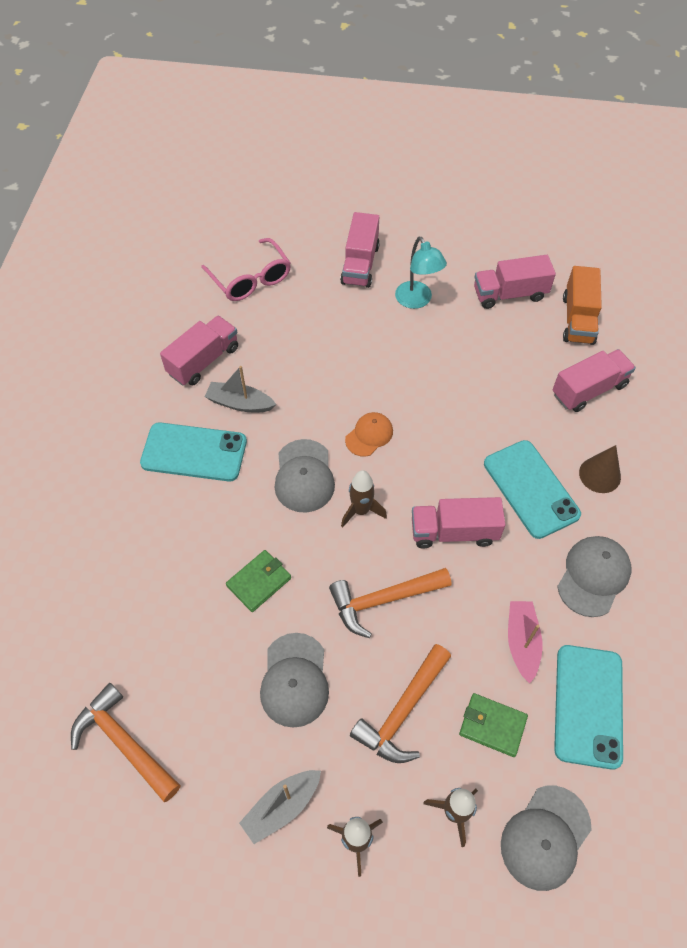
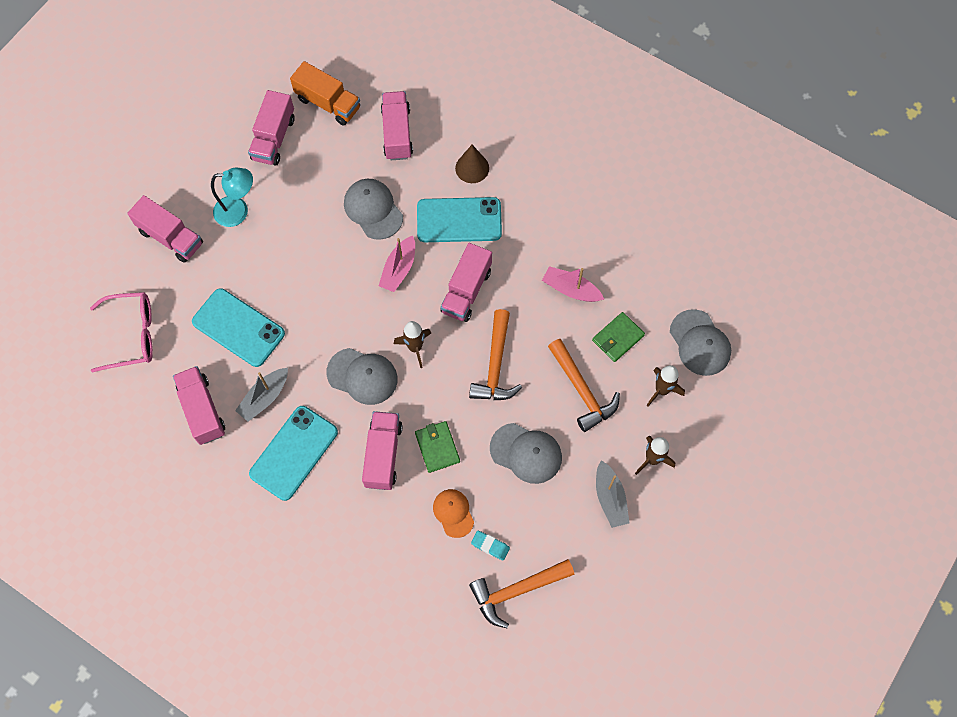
camera: 65 degrees left, 10 degrees up
orange cap [345,412,393,457] -> orange cap moved to [433,489,474,538]
turquoise phone [554,645,623,770] -> turquoise phone moved to [192,288,285,367]
grey cap [557,536,632,617] -> grey cap moved to [344,179,403,240]
none -> pink truck [362,411,403,490]
none -> pink boat [379,236,415,292]
none -> turquoise eraser [471,531,510,561]

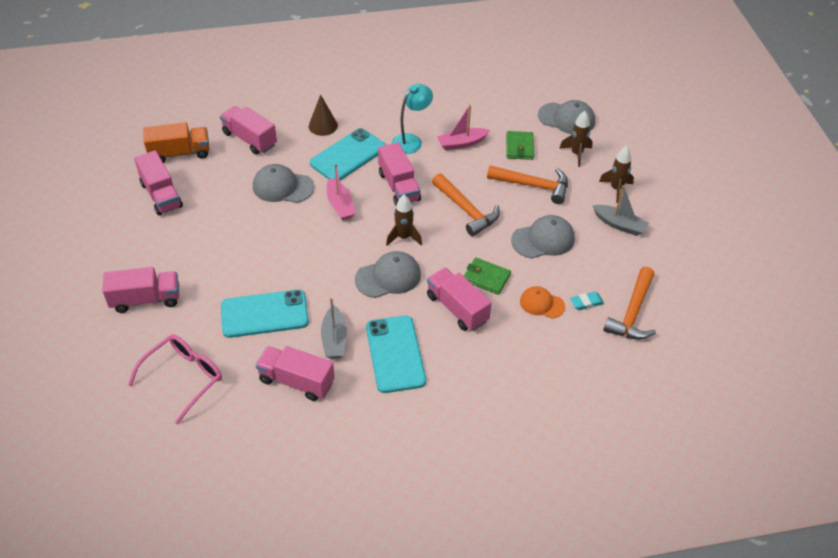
camera: 45 degrees left, 20 degrees down
turquoise lamp [211,168,253,227] -> turquoise lamp moved to [392,84,433,154]

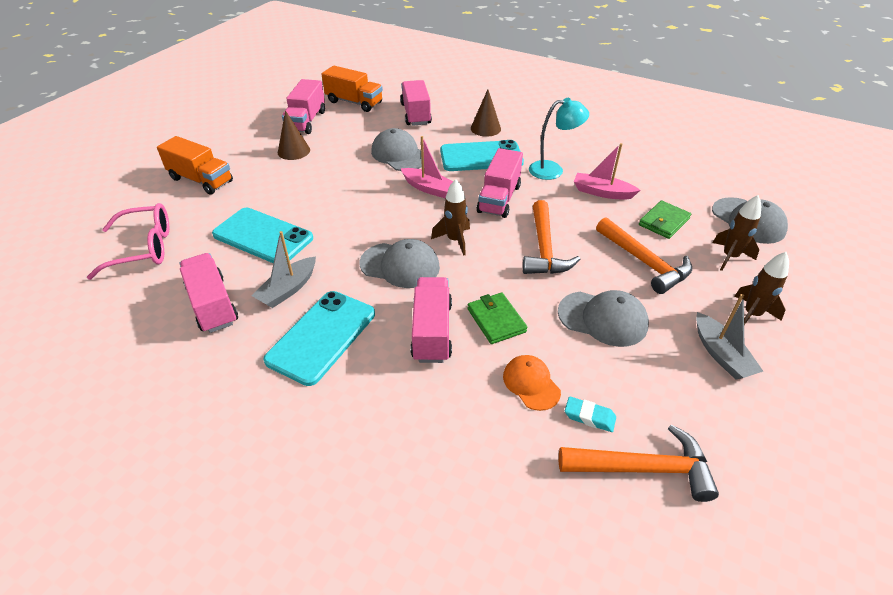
camera: 40 degrees right, 5 degrees down
pink truck [102,267,179,313] -> orange truck [157,136,233,195]
pink boat [326,164,356,220] -> pink boat turned 75 degrees counterclockwise [401,136,453,198]
orange hammer [603,267,656,340] -> orange hammer turned 150 degrees counterclockwise [559,424,719,502]
none -> brown cone [278,110,310,160]

